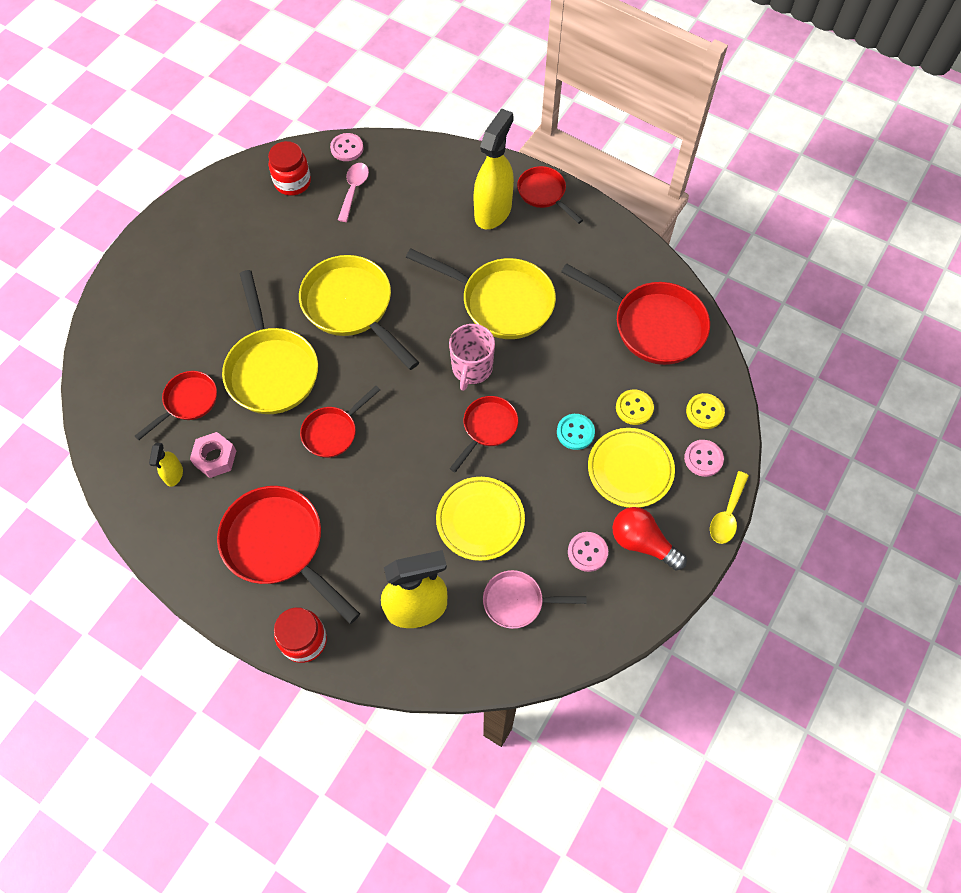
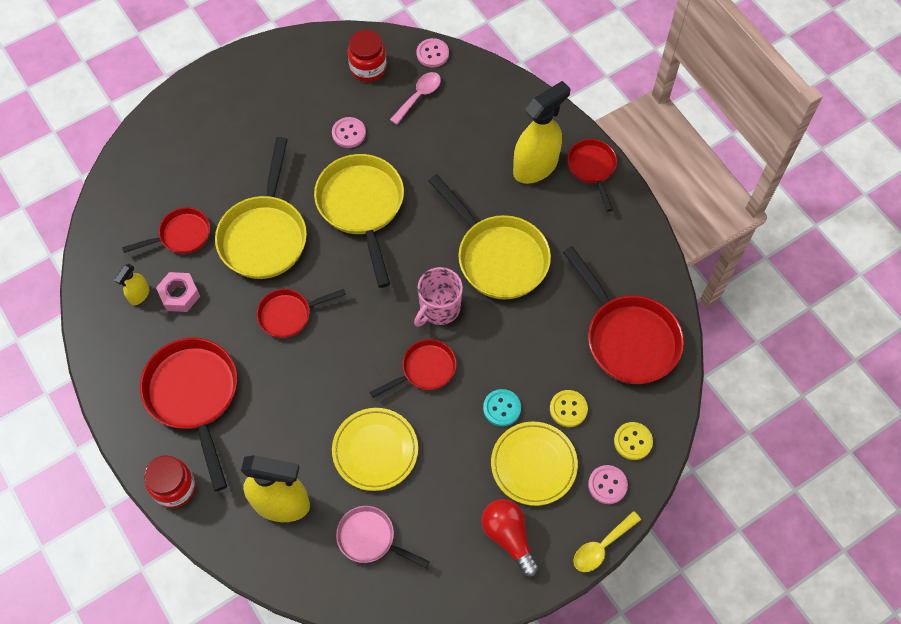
camera: 25 degrees right, 0 degrees up
pink button [568,532,608,572] -> pink button moved to [332,117,366,148]

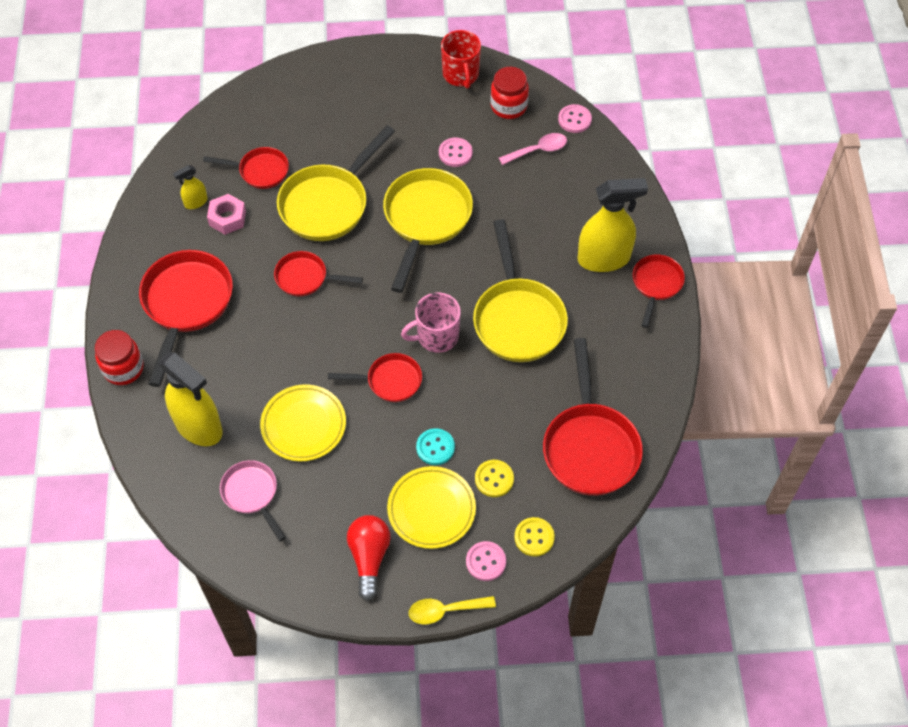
camera: 30 degrees right, 5 degrees down
none -> red mug [441,30,481,89]

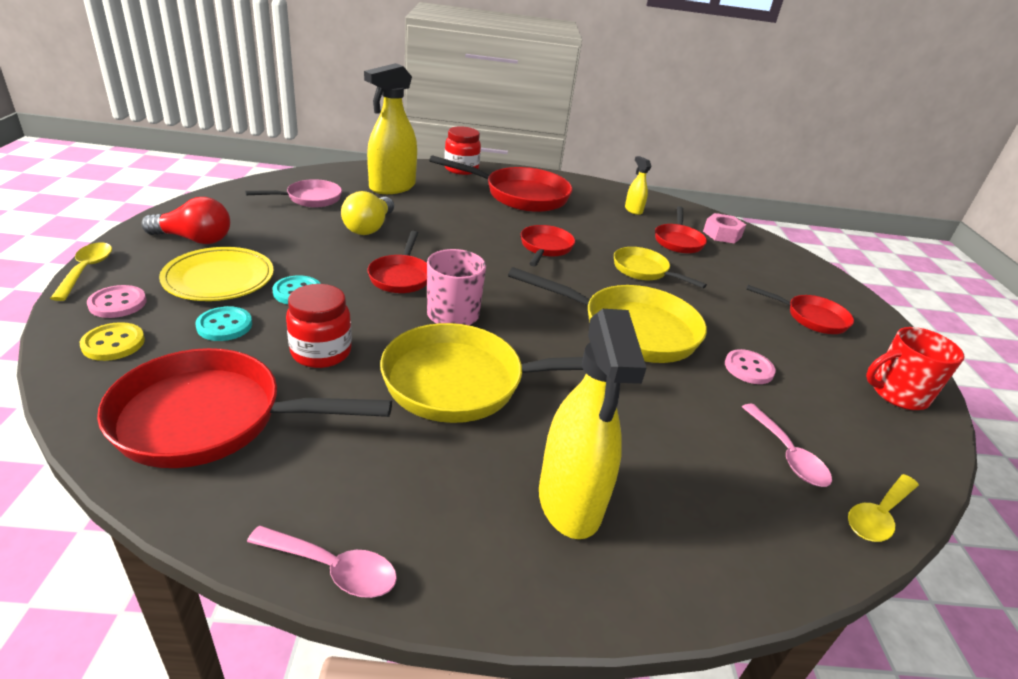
camera: 90 degrees right, 25 degrees down
pink nut [207,194,246,235] -> pink nut moved to [703,213,746,244]
yellow plate [260,384,346,461] -> yellow light bulb [341,191,394,235]
yellow pan [277,125,395,241] -> yellow pan [614,247,707,288], size x0.56
yellow button [475,460,514,497] -> turquoise button [195,306,252,341]
red jar [490,67,529,119] -> red jar moved to [286,284,352,368]
pink button [558,104,592,133] -> yellow spoon [848,474,919,542]
red pan [633,254,685,328] -> red pan moved to [746,285,854,334]
none -> pink spoon [247,526,397,598]

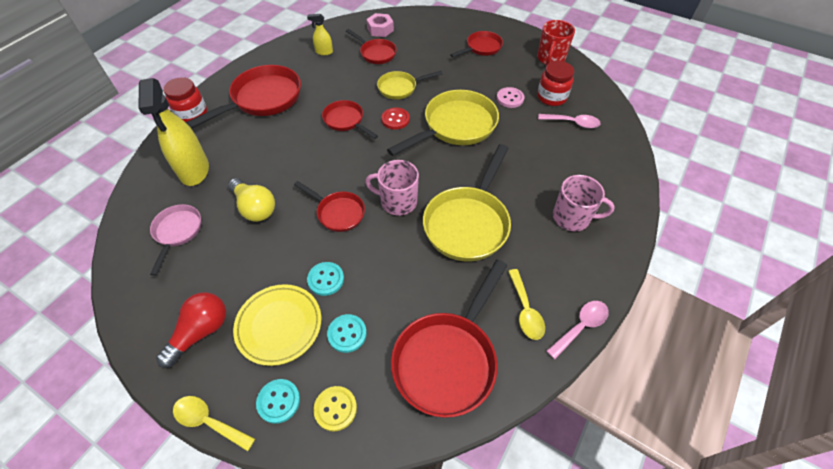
camera: 55 degrees left, 20 degrees up
pink button [87,285,146,318] -> turquoise button [256,379,300,424]
red jar [286,284,352,368] -> red jar moved to [537,61,574,106]
yellow spray bottle [539,309,646,539] -> pink mug [553,175,615,231]
yellow spoon [848,474,919,542] -> yellow spoon moved to [508,269,545,340]
none -> red button [381,108,410,130]

